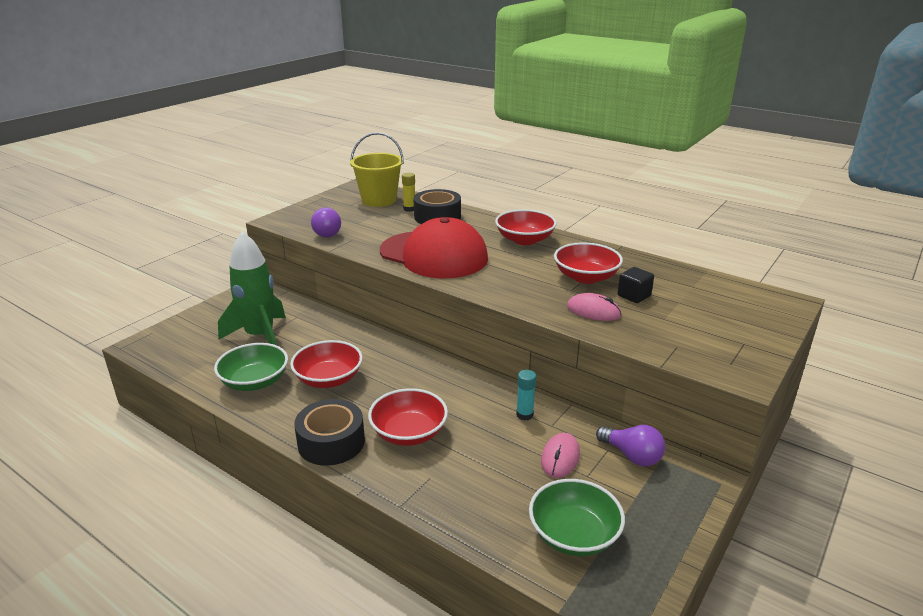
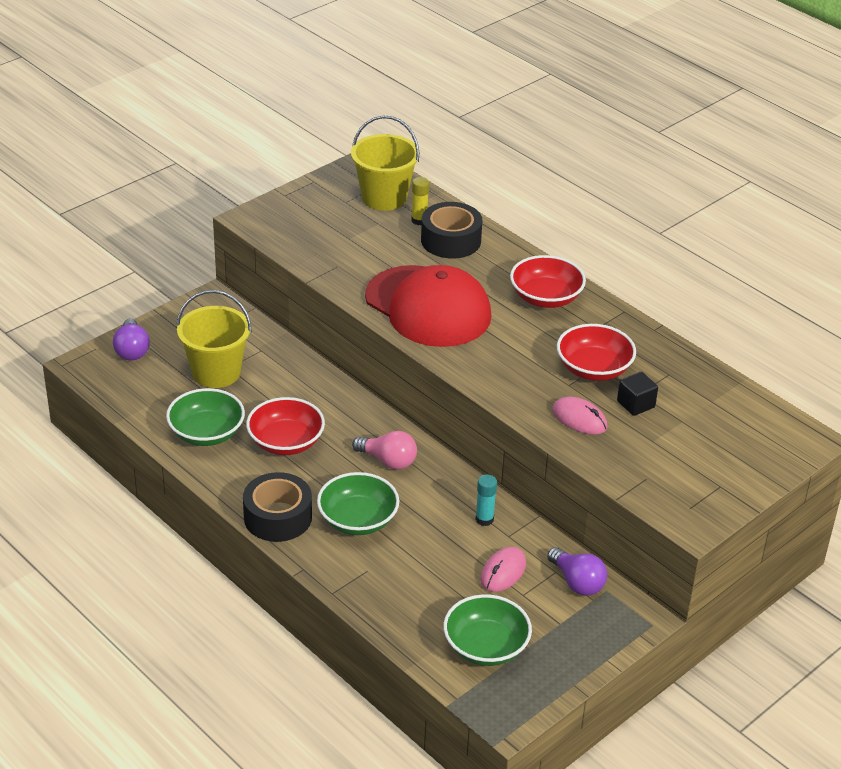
camera: 10 degrees right, 10 degrees up
green rocket [218,231,286,345] -> yellow bucket [176,290,252,388]
purple light bulb [311,208,341,237] -> purple light bulb moved to [113,318,150,360]
red bowl [368,388,448,446] -> green bowl [317,472,399,535]
none -> pink light bulb [352,431,417,470]

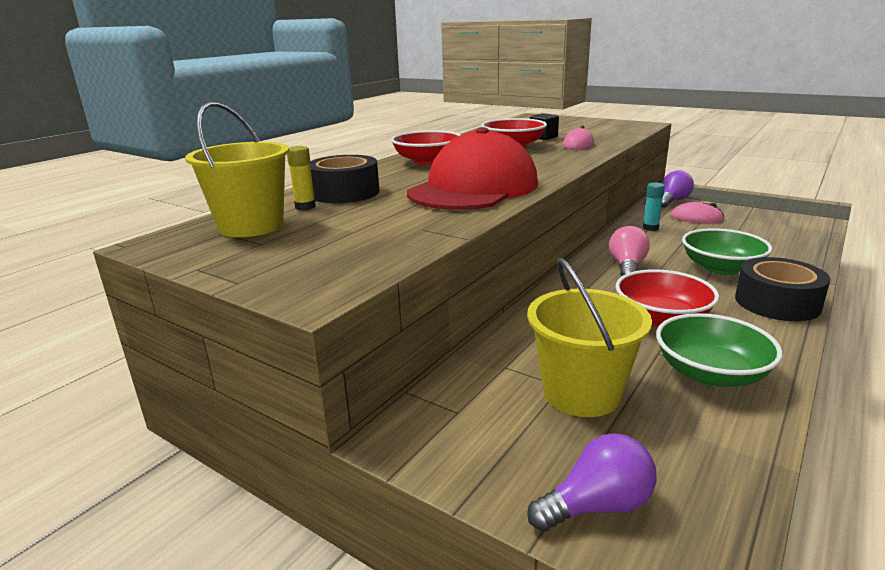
camera: 100 degrees left, 15 degrees down
green bowl [443,594,532,666] -> none

